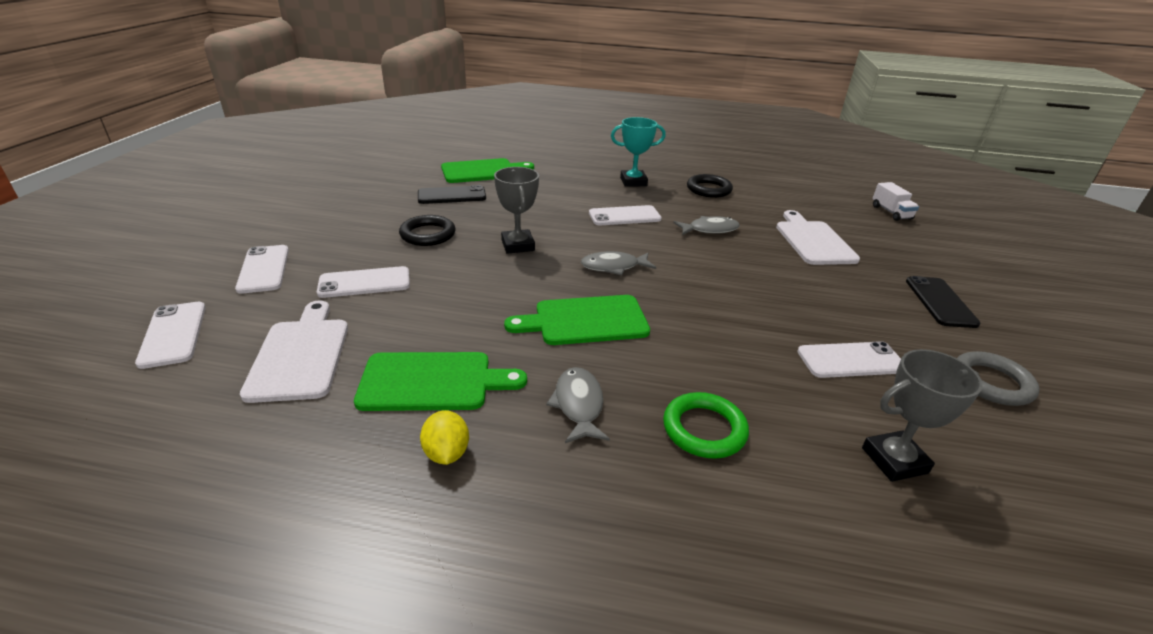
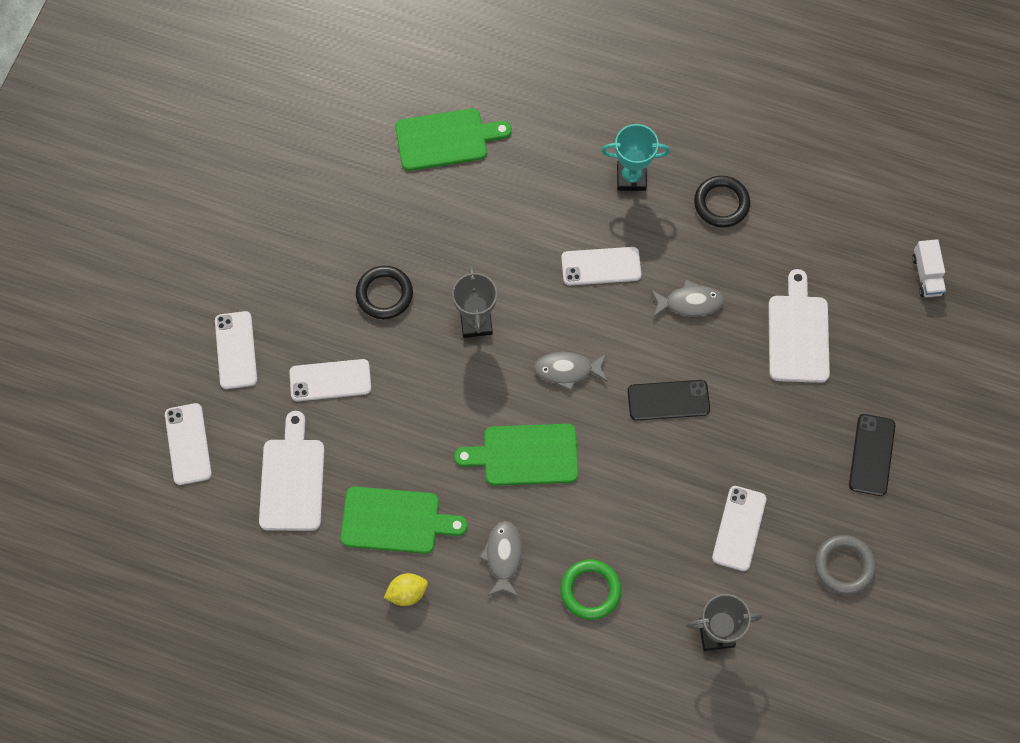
camera: 10 degrees right, 35 degrees up
black phone [418,185,486,204] -> black phone moved to [627,380,710,421]
yellow lemon [420,410,469,465] -> yellow lemon turned 75 degrees clockwise [384,573,428,606]
white phone [797,341,901,378] -> white phone turned 75 degrees counterclockwise [712,486,766,571]

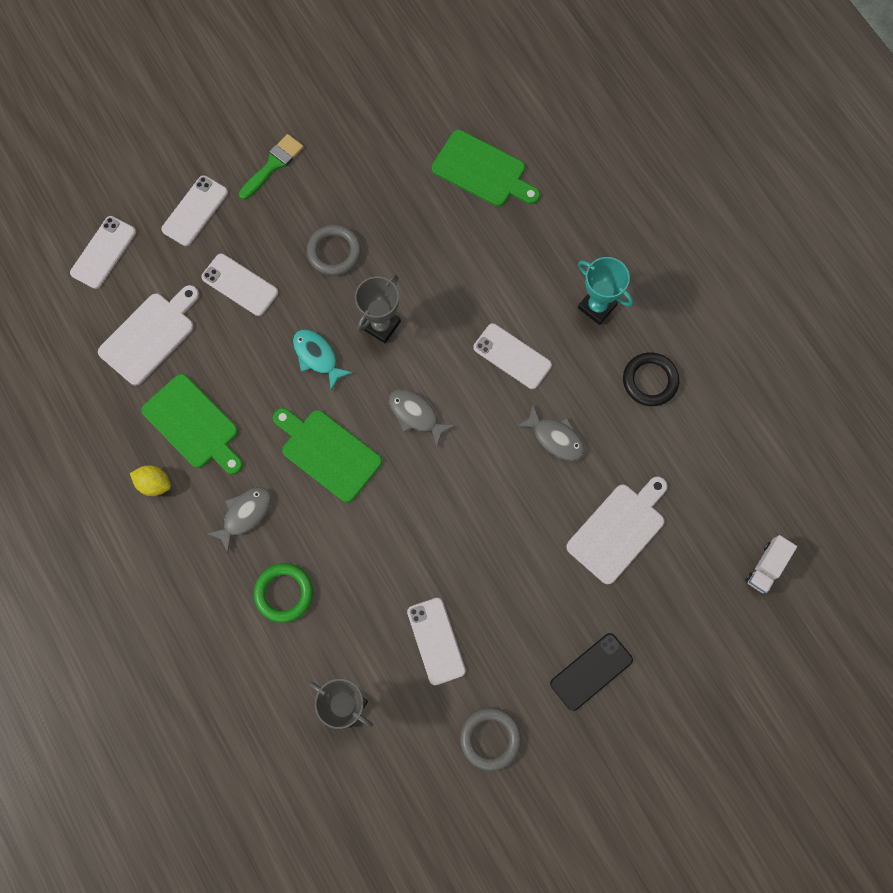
camera: 40 degrees right, 5 degrees up
black ring [356,266,413,319] -> grey ring [307,225,361,276]
black phone [627,380,710,421] -> none
white phone [712,486,766,571] -> white phone turned 75 degrees counterclockwise [407,598,466,685]
none -> green brush [239,134,304,200]
none -> turquoise fish [293,329,353,390]

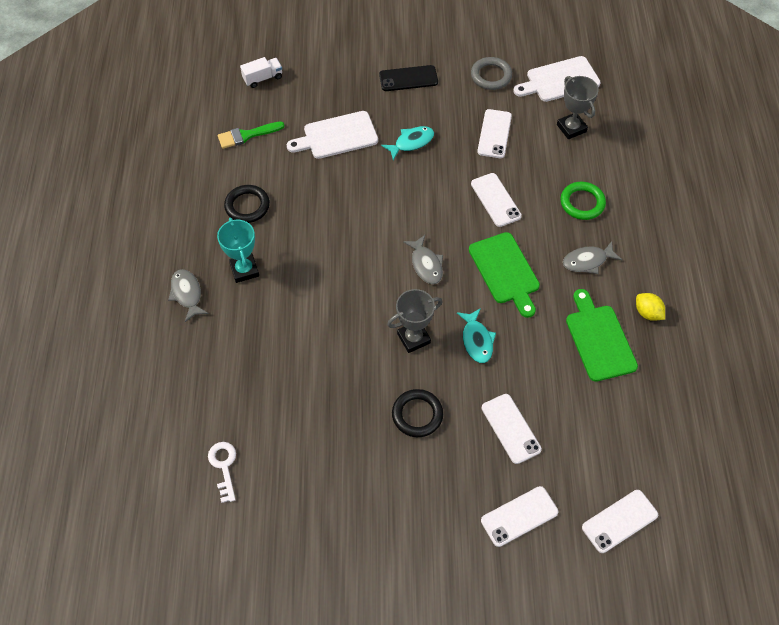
camera: 150 degrees left, 15 degrees down
white cutting board [98,285,199,386] -> white cutting board moved to [513,56,601,102]
green brush [239,134,304,200] -> green brush moved to [218,122,285,149]
grey ring [307,225,361,276] -> black ring [392,389,443,437]
green cutting board [432,130,540,206] -> none
white phone [473,323,552,389] -> white phone moved to [471,173,522,227]
grey fish [516,405,585,461] -> grey fish moved to [168,269,209,322]
none -> white key [208,442,236,503]
none -> turquoise fish [381,126,434,160]

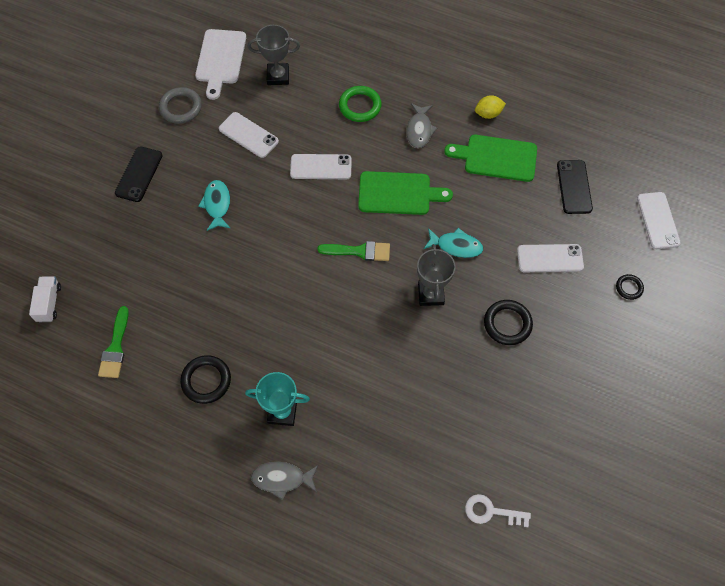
camera: 65 degrees left, 5 degrees up
white cutting board [287,111,378,159] -> none
grey fish [403,235,443,284] -> green brush [317,241,390,261]
white phone [481,486,559,547] -> black ring [616,274,644,300]
none -> black phone [557,160,593,214]

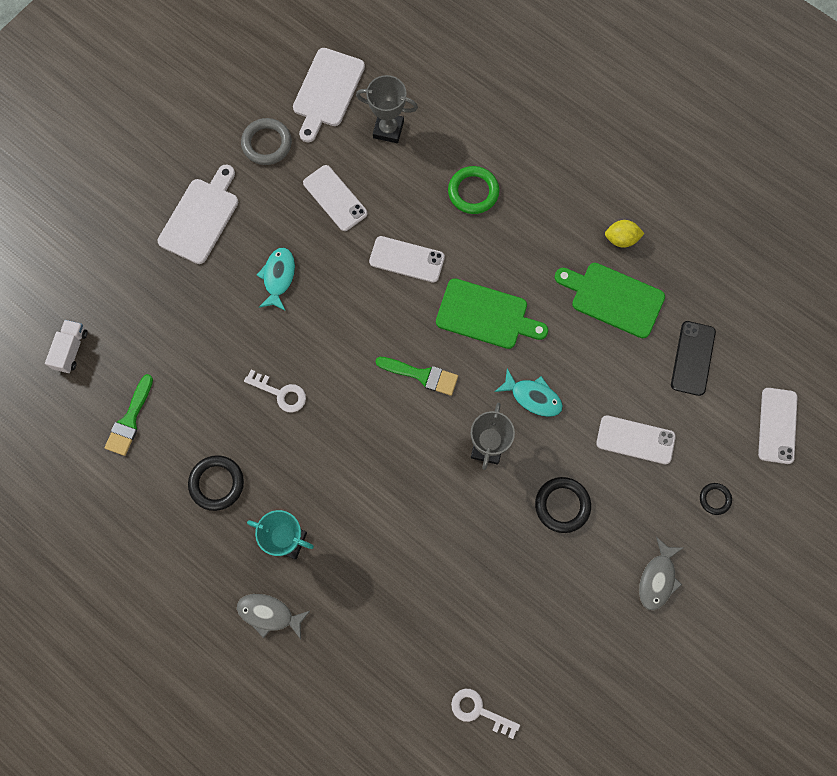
camera: 15 degrees right, 10 degrees up
black phone [115,146,163,202] -> white cutting board [158,164,238,264]
grey fish [406,103,437,148] -> grey fish moved to [639,537,683,610]
none -> white key [244,370,306,413]

